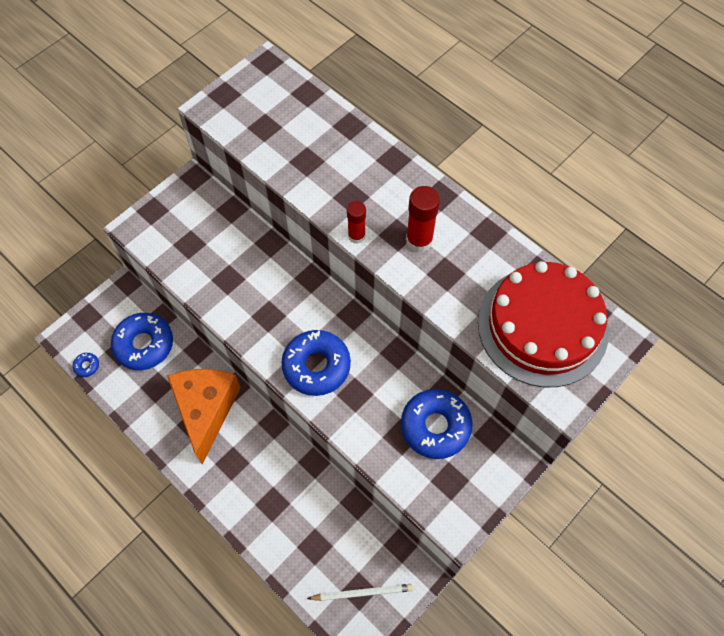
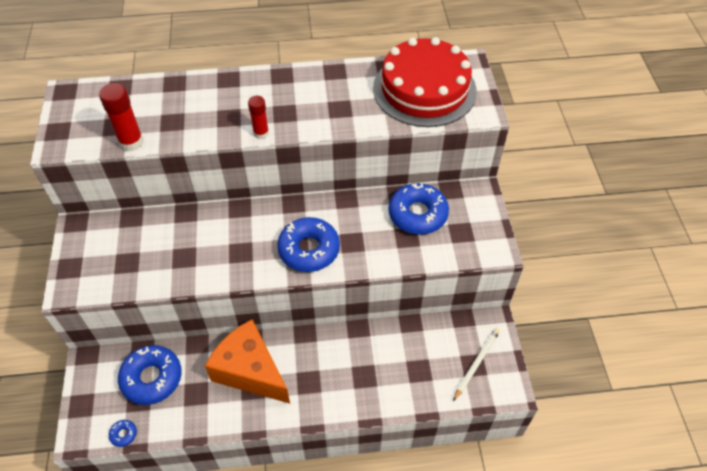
camera: 50 degrees left, 10 degrees down
red glue stick [406,186,440,252] -> red glue stick moved to [99,83,144,151]

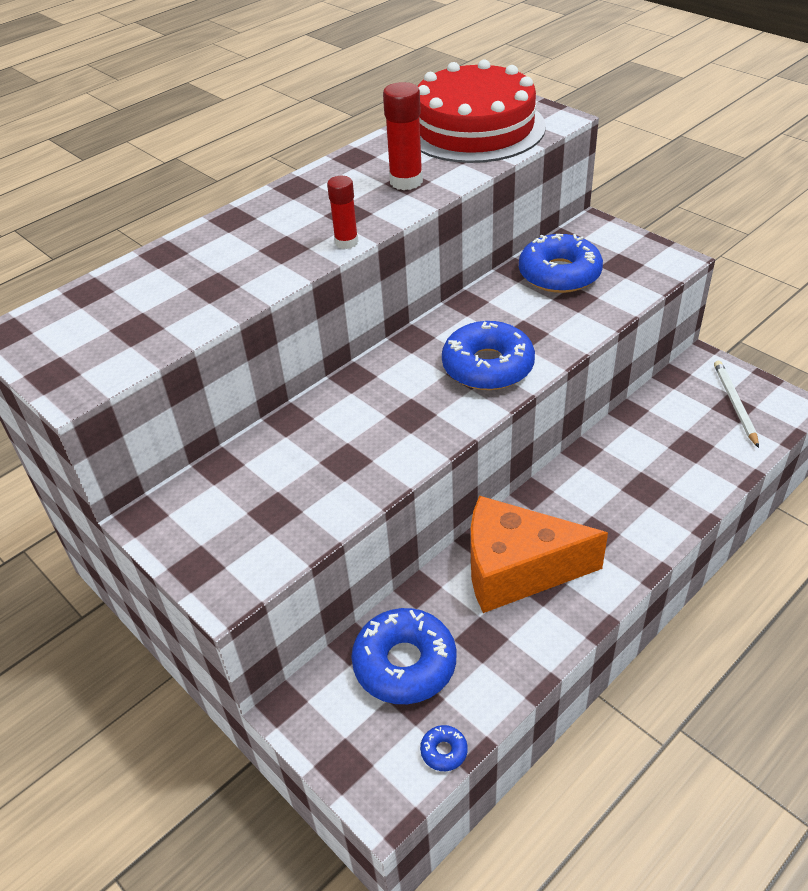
camera: 35 degrees left, 10 degrees down
red glue stick [99,83,144,151] -> red glue stick moved to [383,82,423,190]

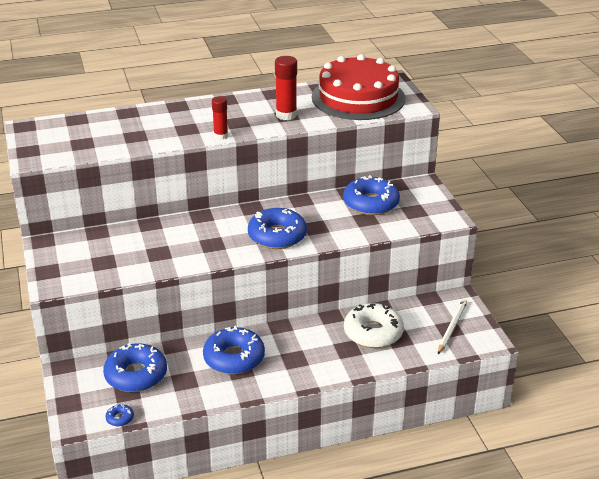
camera: 25 degrees right, 10 degrees down
orange cheese [471,496,608,613] -> blue donut [203,326,265,374]
none -> white donut [344,303,404,348]

